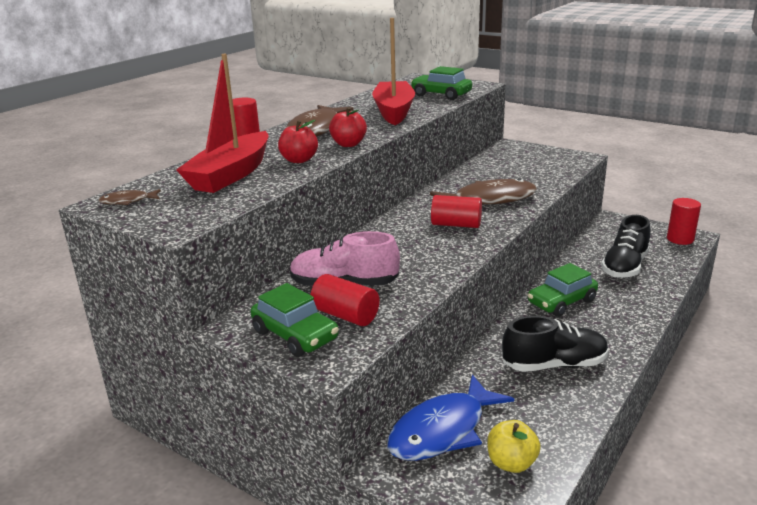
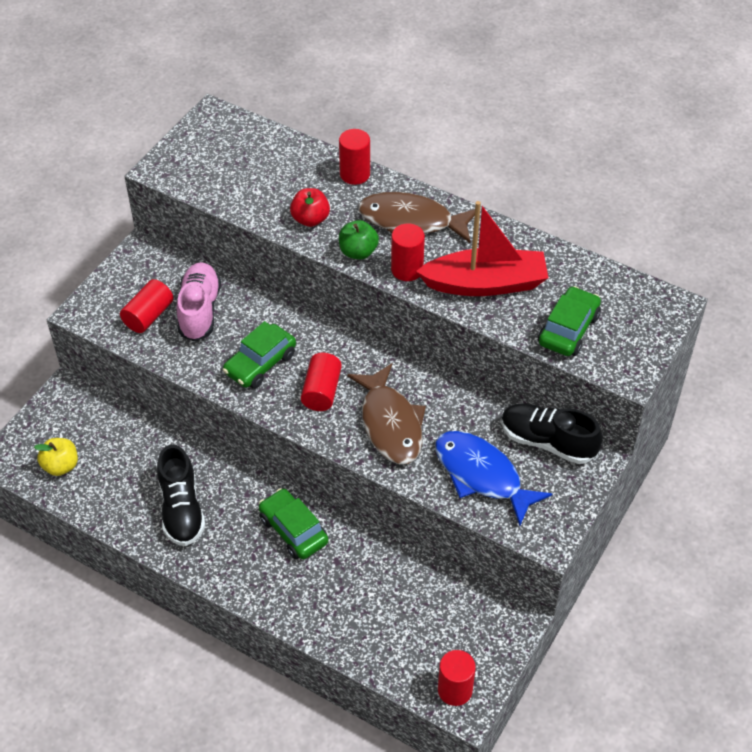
camera: 85 degrees right, 25 degrees up
brown fish [98,189,161,205] -> none
red boat [176,54,269,193] -> none
green car [251,283,339,357] -> green car moved to [223,321,296,389]
red apple [329,107,367,147] -> green apple [339,220,379,260]
blue fish [387,375,514,461] -> blue fish moved to [435,431,552,526]
black shoe [601,215,651,278] -> black shoe moved to [501,403,603,464]
none -> red cylinder [391,223,425,281]

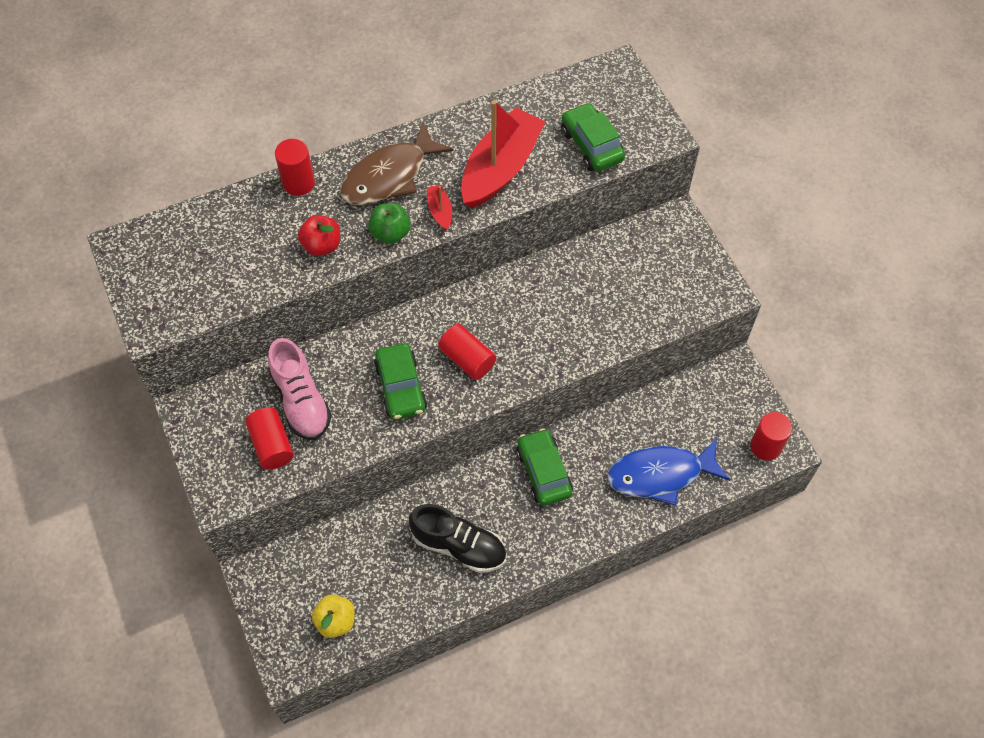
camera: 55 degrees left, 10 degrees up
pink shoe [177,262,221,342] -> pink shoe turned 150 degrees counterclockwise [268,338,332,440]
green car [259,488,328,559] -> green car turned 75 degrees clockwise [516,428,573,506]
brown fish [347,363,426,464] -> none
red cylinder [391,223,425,281] -> red boat [427,185,452,231]
blue fish [435,431,552,526] -> blue fish moved to [607,438,730,506]
black shoe [501,403,603,464] -> none

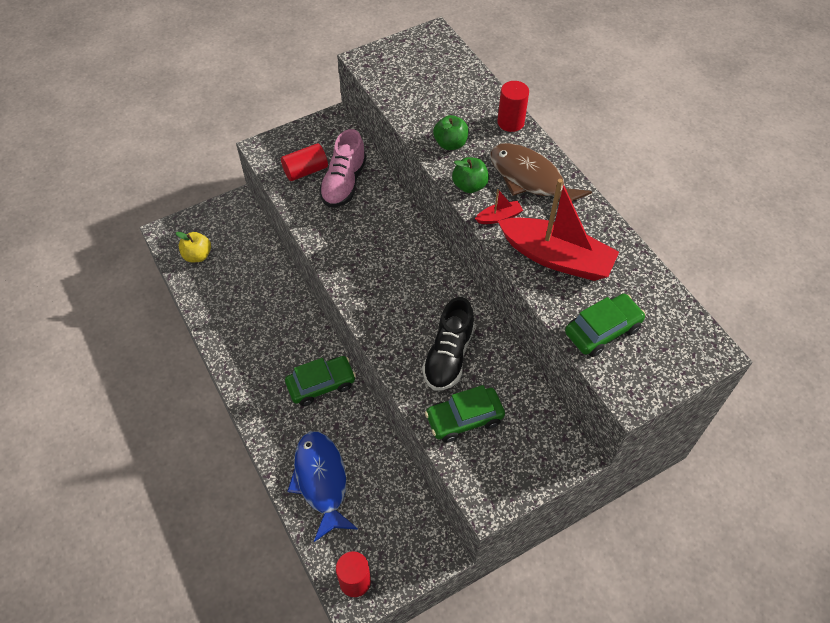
camera: 85 degrees right, 5 degrees down
pink shoe [268,338,332,440] -> pink shoe turned 45 degrees counterclockwise [319,129,366,207]
red apple [298,215,340,256] -> green apple [433,115,468,150]
green car [374,343,427,420] -> green car moved to [425,385,505,443]
black shoe [409,504,506,573] -> black shoe moved to [422,297,475,391]
red cylinder [438,324,496,380] -> none

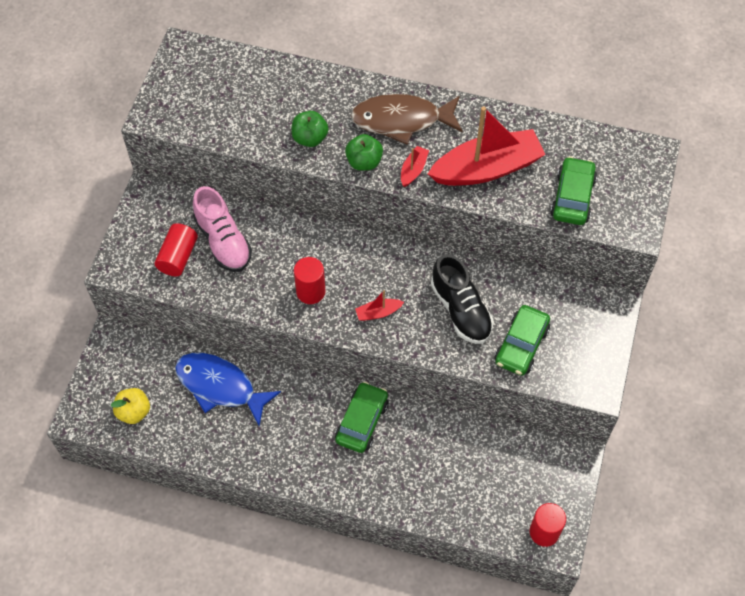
camera: 45 degrees left, 5 degrees up
blue fish [287,431,358,542] -> blue fish moved to [175,353,281,426]
red cylinder [497,81,529,132] -> red cylinder moved to [294,257,326,304]
none -> red boat [355,290,404,321]

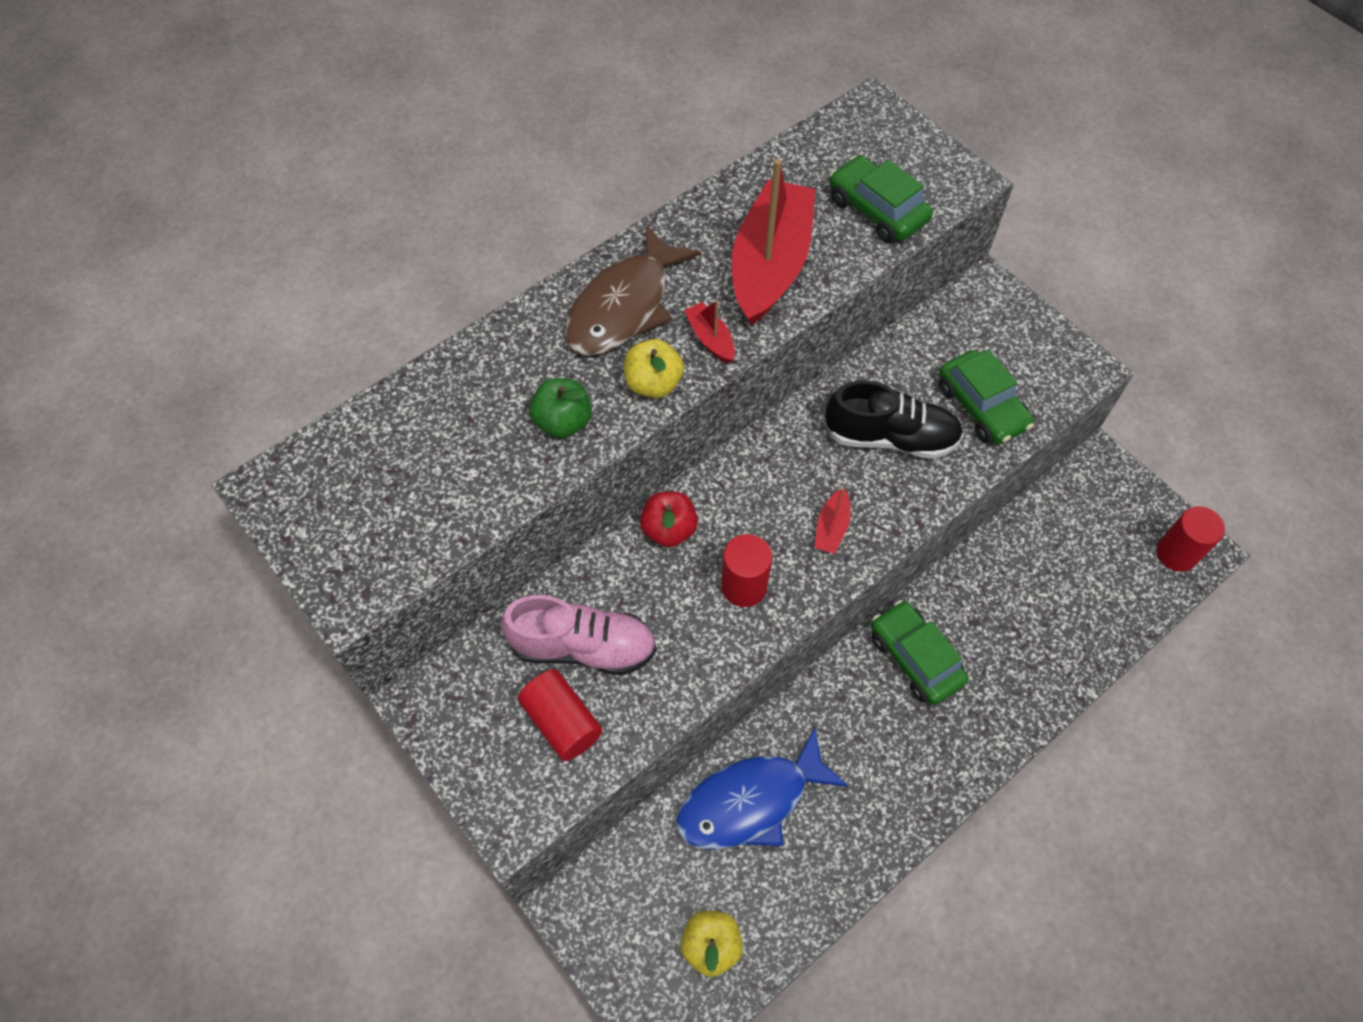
camera: 55 degrees left, 0 degrees up
green apple [345,134,383,171] -> yellow apple [624,339,684,398]
none -> red apple [640,491,698,547]

